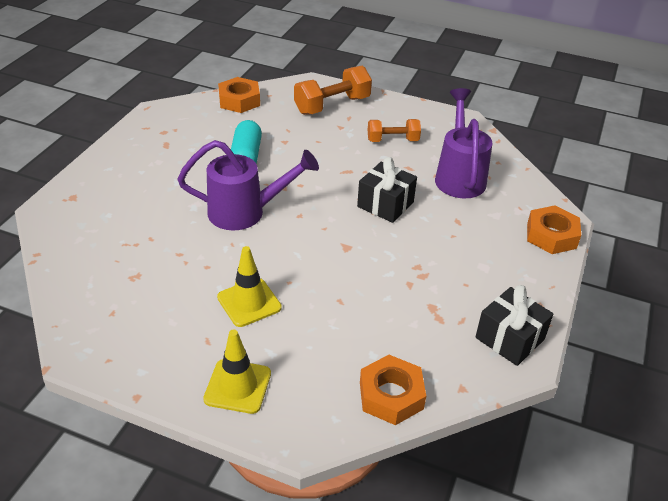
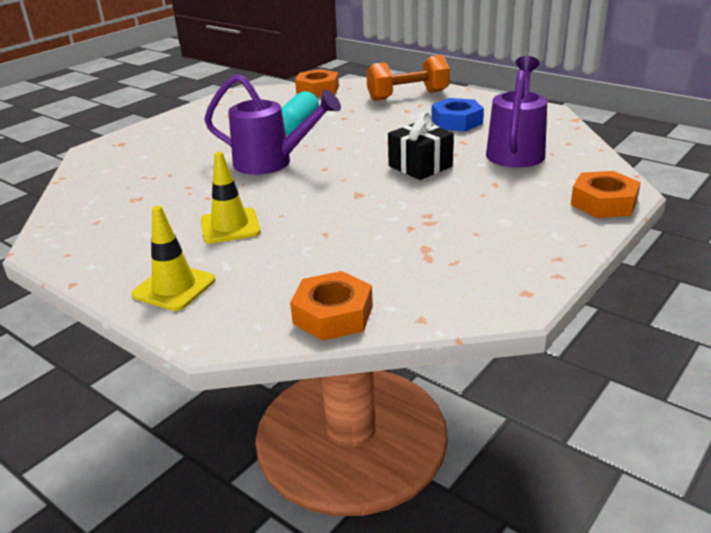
camera: 20 degrees right, 10 degrees down
orange dumbbell [368,119,421,142] -> blue nut [431,98,484,131]
black gift [475,285,553,366] -> none

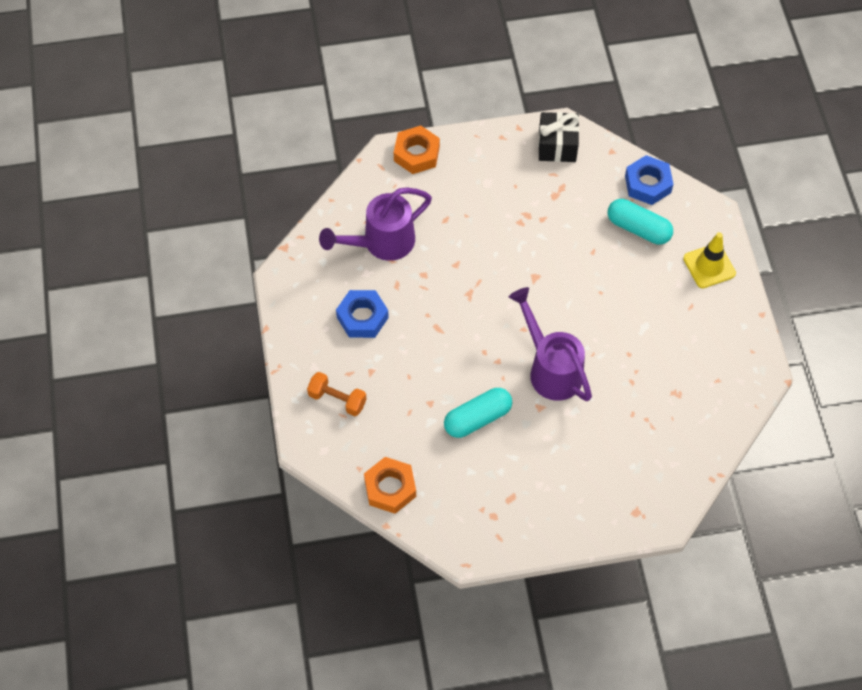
camera: 140 degrees left, 30 degrees up
yellow traffic cone [201,152,261,244] -> none
orange nut [290,271,373,341] -> blue nut [625,155,673,205]
orange dumbbell [366,55,450,101] -> orange dumbbell [307,372,366,416], size x0.64
black gift [388,112,454,180] -> black gift moved to [538,112,579,162]
none -> turquoise capsule [608,199,673,245]

